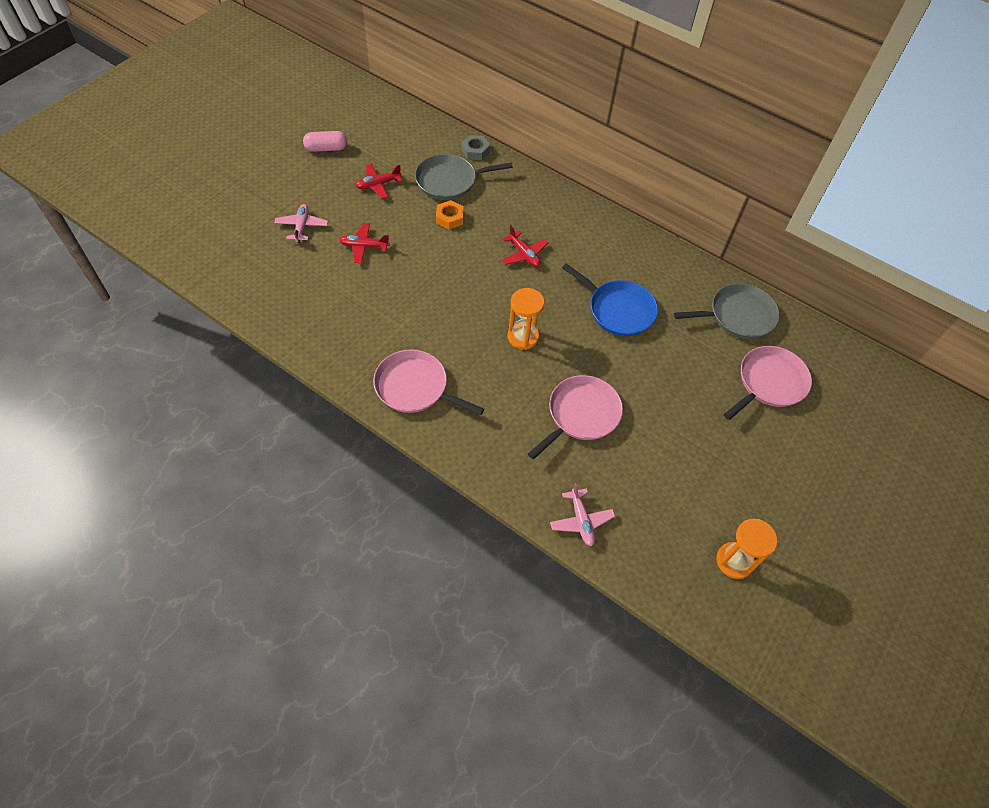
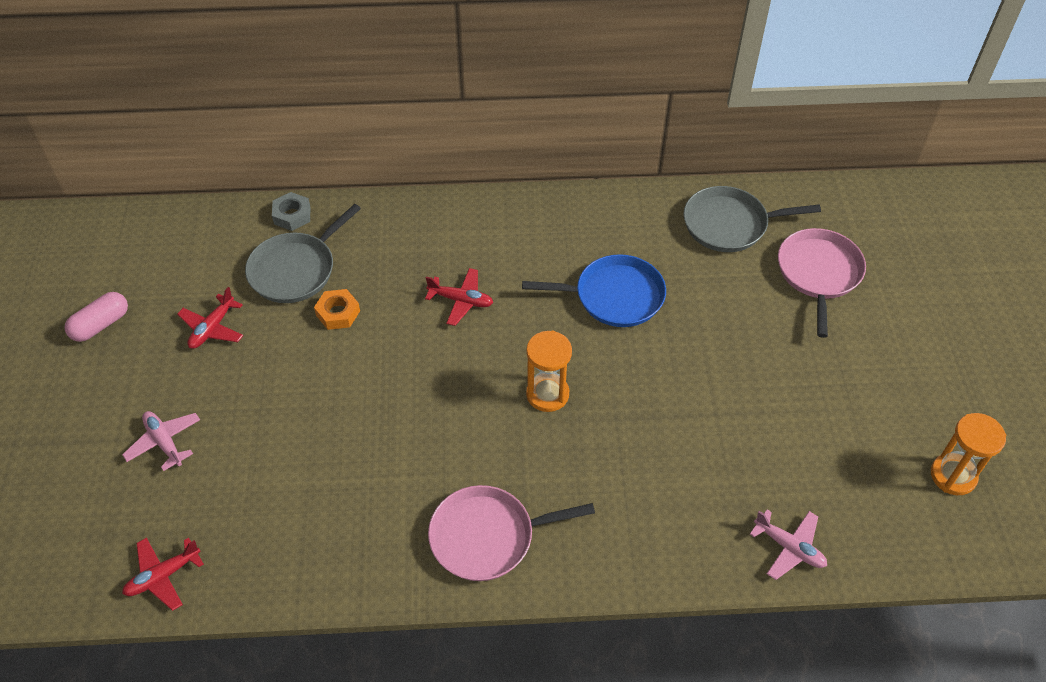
camera: 35 degrees left, 5 degrees down
red plane [339,223,390,263] -> red plane moved to [122,537,204,611]
pink pan [528,375,623,459] -> none
grey pan [674,283,780,339] -> grey pan turned 135 degrees counterclockwise [683,186,821,252]

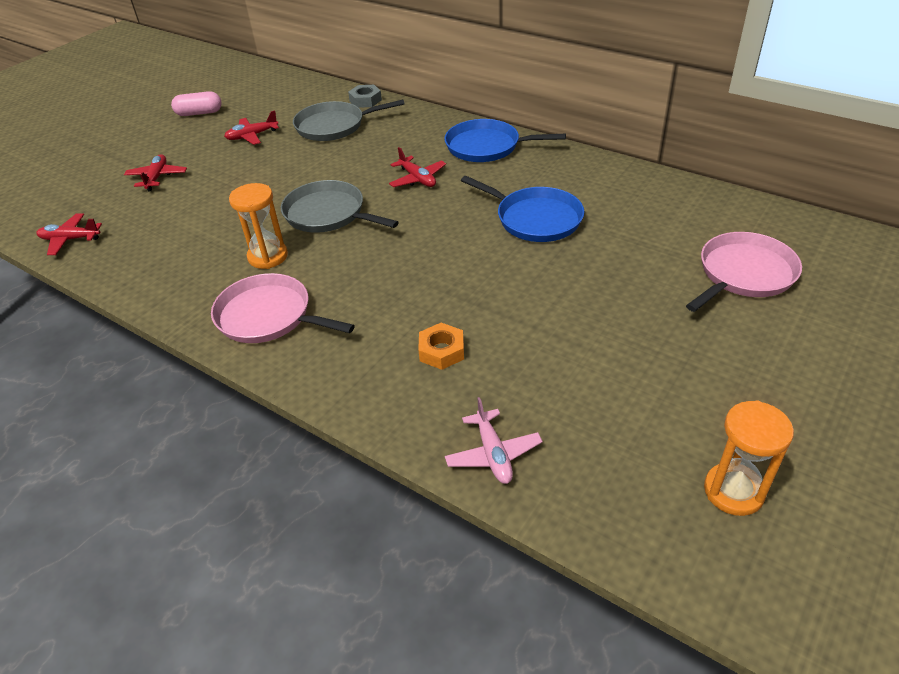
camera: 40 degrees right, 10 degrees down
pink plane [122,411,200,471] -> red plane [124,154,187,191]
orange nut [314,289,360,330] -> orange nut moved to [418,323,464,370]
orange hourglass [526,331,572,412] -> orange hourglass moved to [229,183,288,269]
grey pan [683,186,821,252] -> grey pan moved to [281,180,399,233]
none -> blue pan [444,119,566,162]

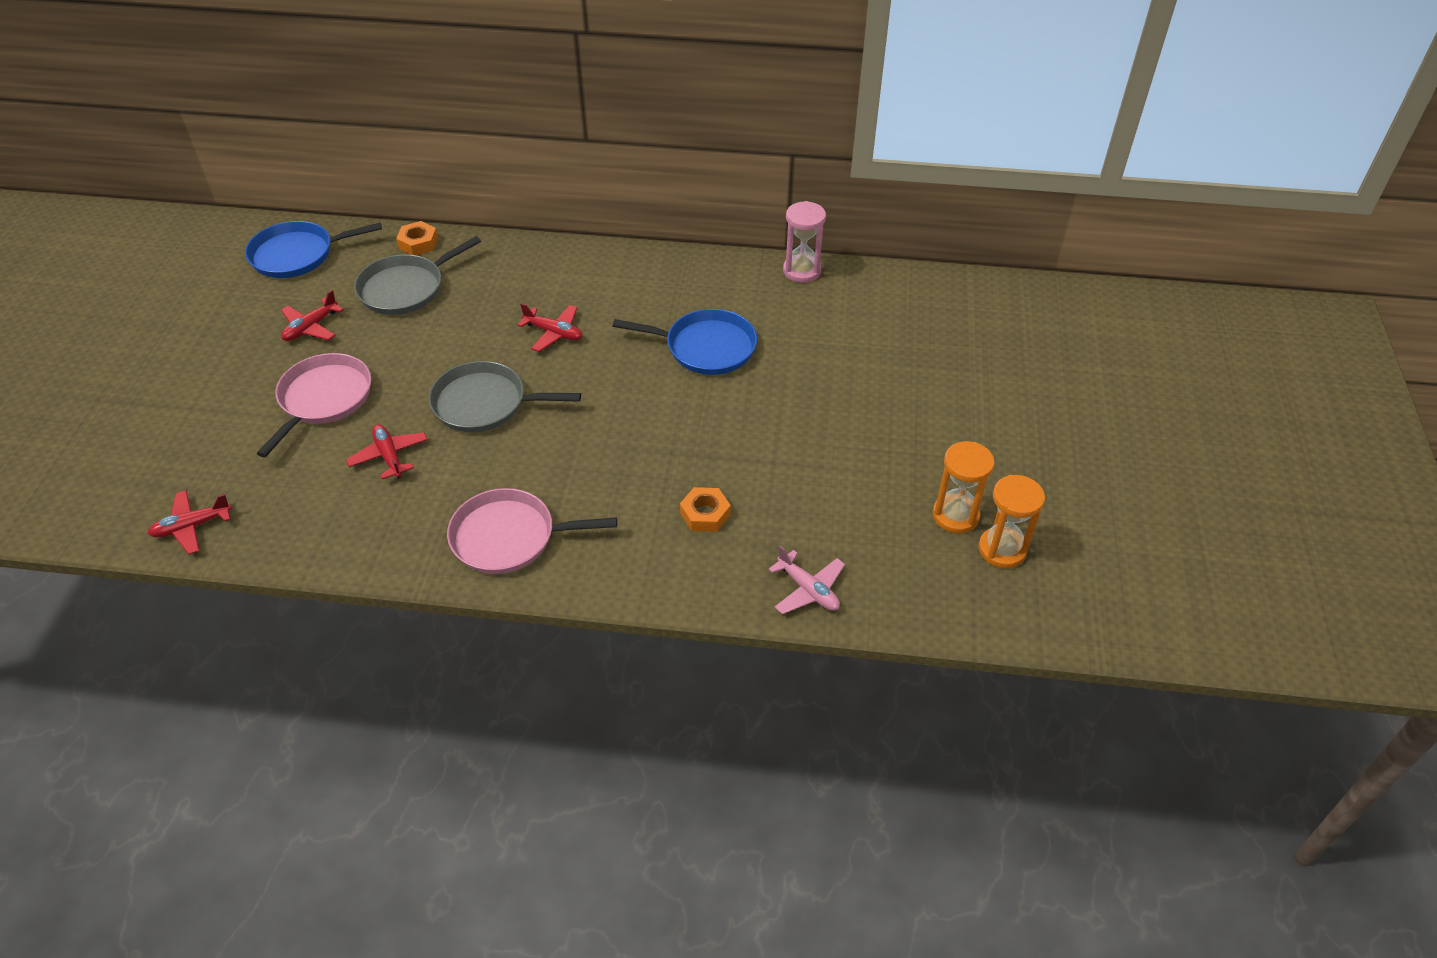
camera: 30 degrees left, 5 degrees up
red plane [124,154,187,191] -> red plane moved to [346,424,428,479]
pink capsule [171,91,222,116] -> none
orange hourglass [229,183,288,269] -> orange hourglass moved to [932,441,995,534]
grey nut [348,85,382,108] -> orange nut [396,221,438,255]
blue pan [444,119,566,162] -> blue pan moved to [245,221,382,278]
pink pan [686,232,802,312] -> pink pan moved to [256,353,371,458]
none -> pink hourglass [783,201,826,283]

